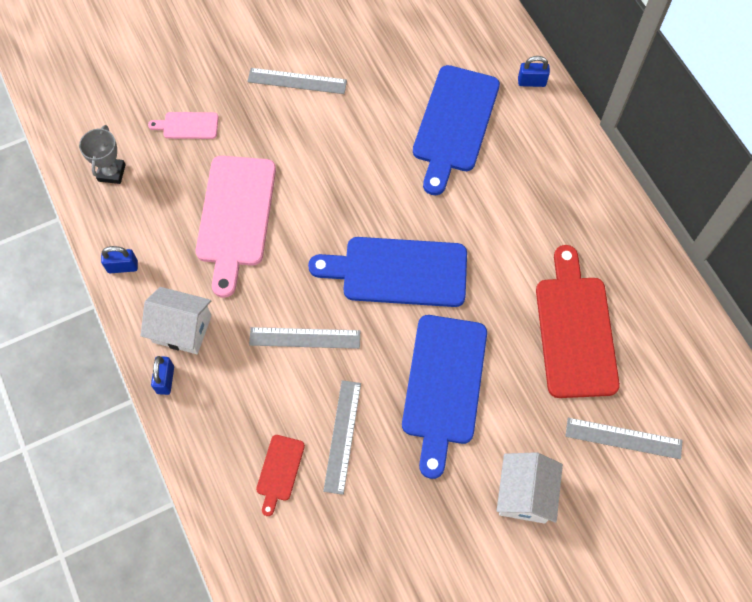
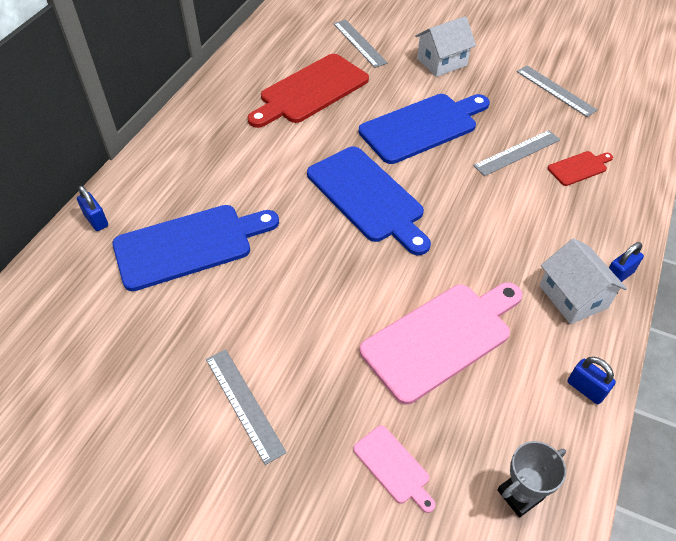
camera: 130 degrees left, 15 degrees down
grey ruler [249,327,360,349] -> grey ruler moved to [517,65,598,117]

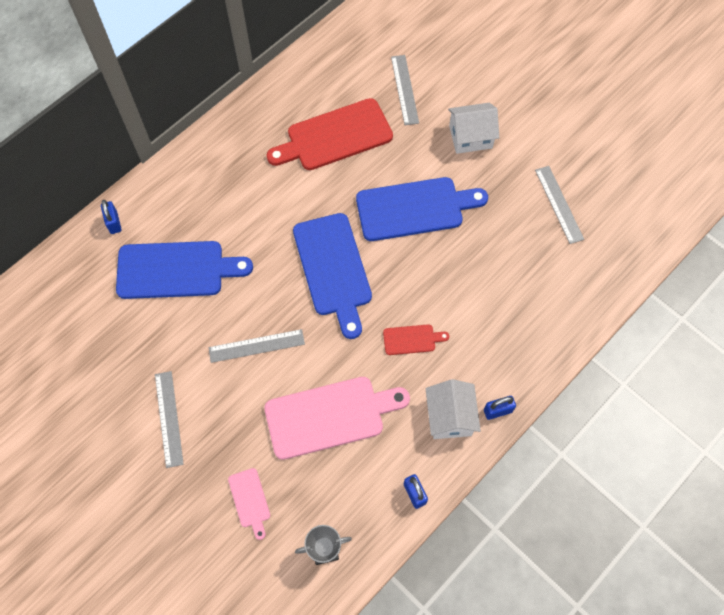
camera: 20 degrees right, 15 degrees up
grey ruler [473,130,560,176] -> grey ruler moved to [209,329,305,363]
red cutting board [548,151,613,186] -> red cutting board moved to [383,324,449,355]

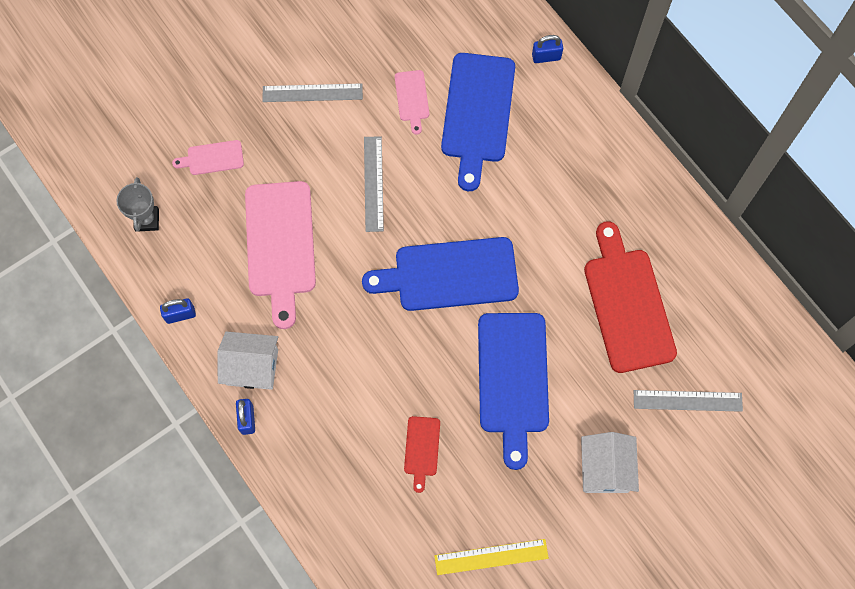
camera: 100 degrees right, 5 degrees up
red cutting board [383,324,449,355] -> red cutting board moved to [404,416,440,493]
grey ruler [535,166,584,244] -> yellow ruler [434,539,549,575]
none -> pink cutting board [395,70,429,135]

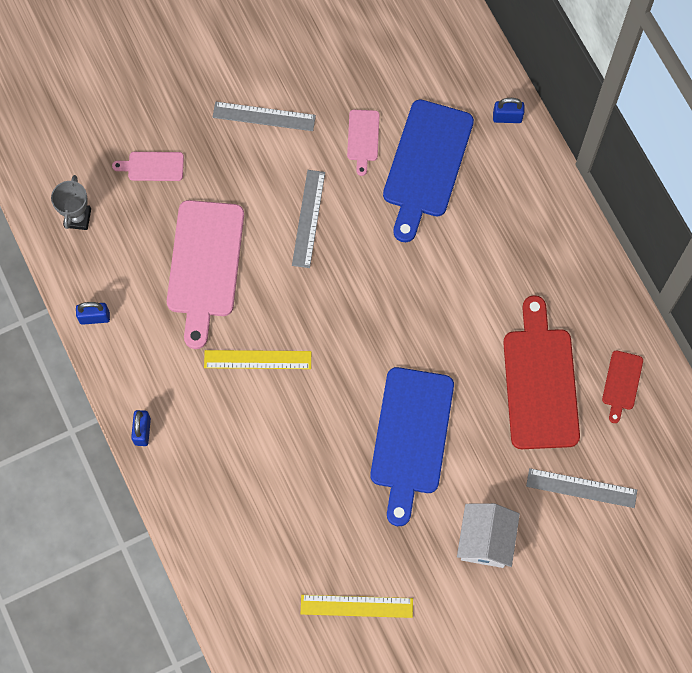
camera: 10 degrees right, 0 degrees up
white house [217,332,278,390] -> none
blue cutting board [362,237,519,311] -> none
red cutting board [404,416,440,493] -> red cutting board moved to [602,350,643,423]
none -> yellow ruler [204,350,311,369]

